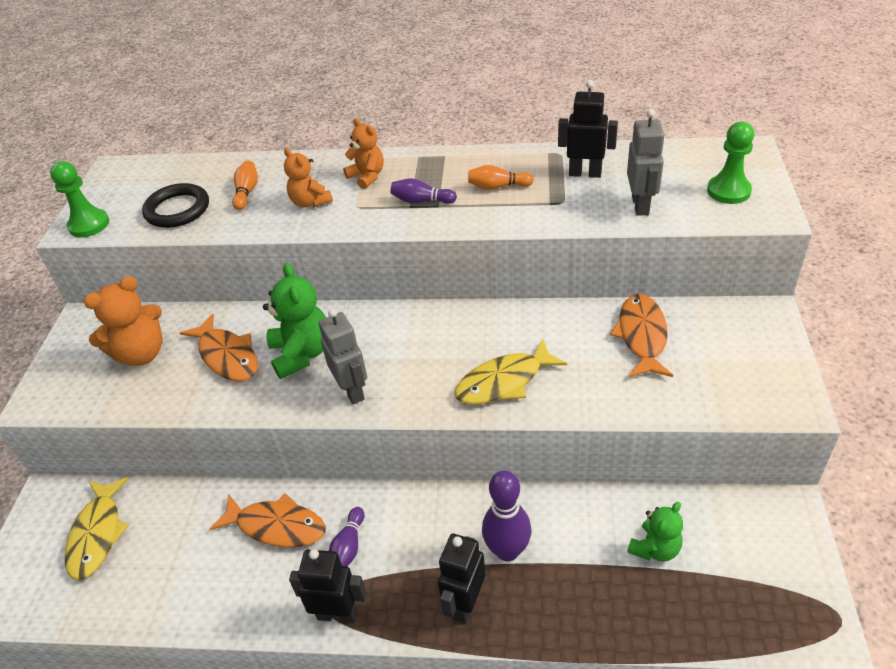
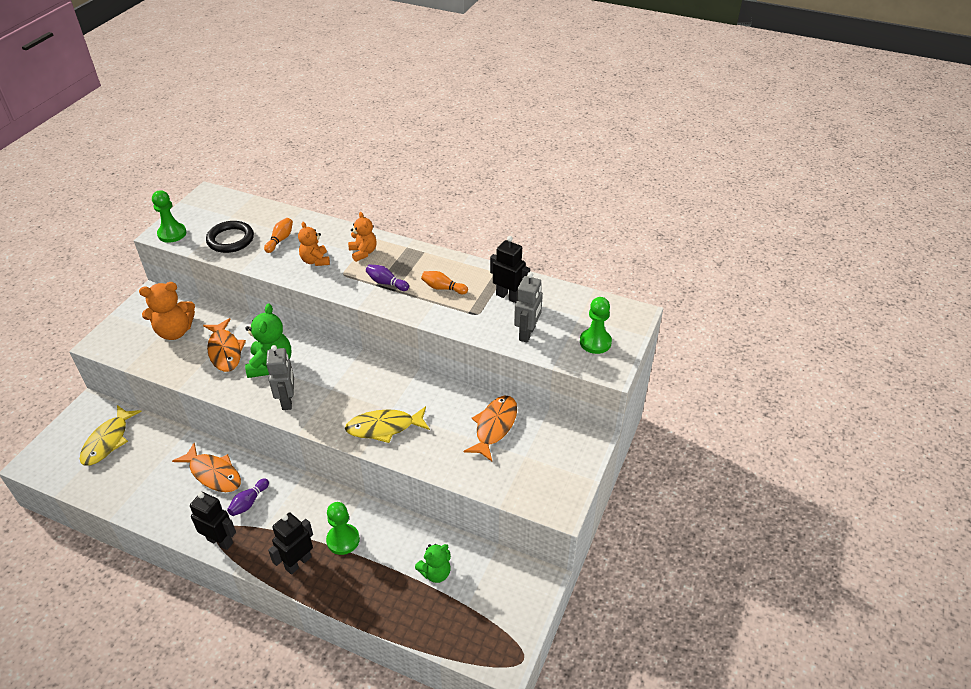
camera: 15 degrees right, 0 degrees up
purple bowling pin [482,471,532,561] -> green pawn [326,502,360,555]

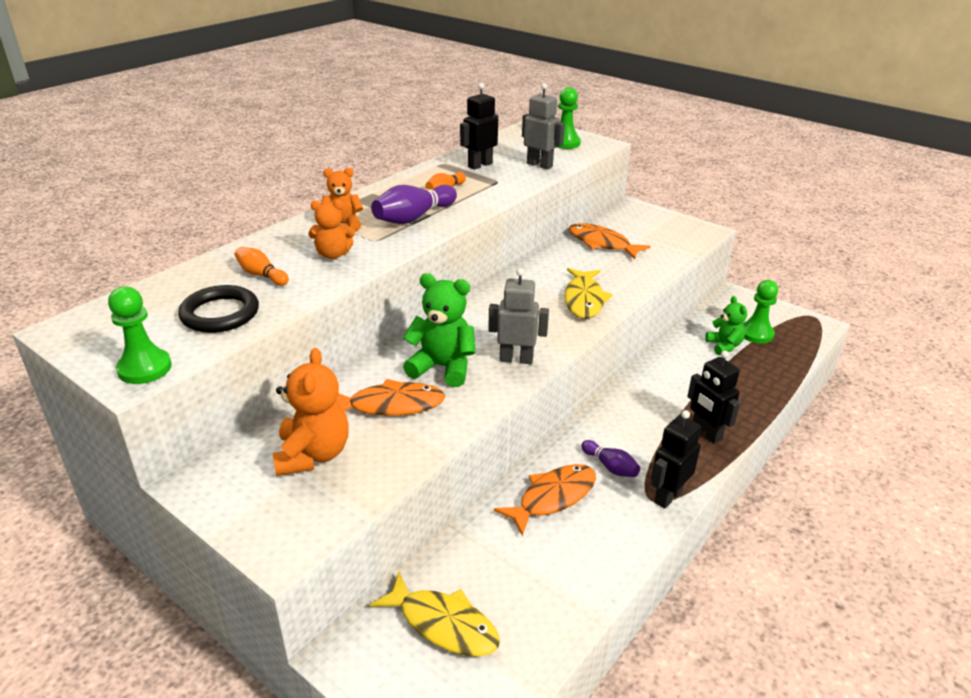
camera: 75 degrees left, 10 degrees down
green pawn [326,502,360,555] -> green pawn moved to [743,280,778,343]
purple bowling pin [366,264,409,291] -> purple bowling pin [371,185,457,224], size x1.69

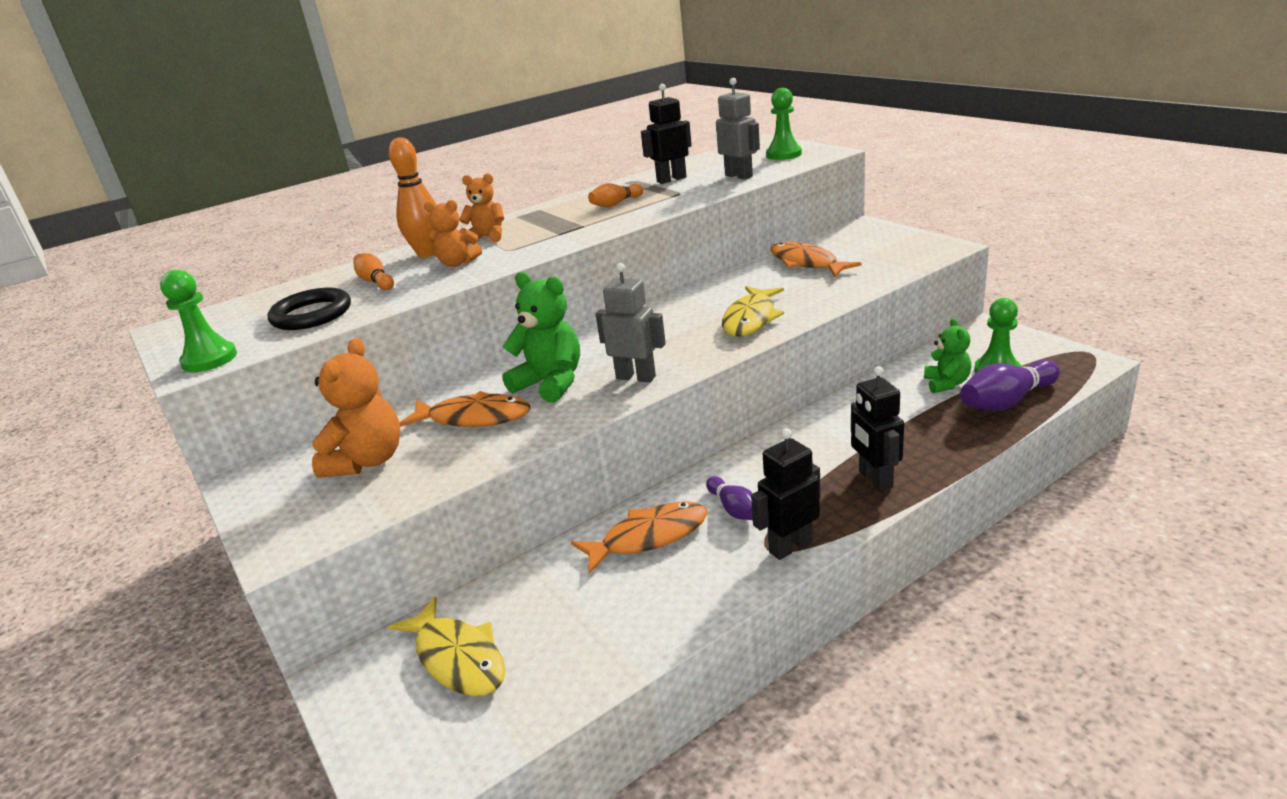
camera: 20 degrees right, 5 degrees down
purple bowling pin [371,185,457,224] -> purple bowling pin moved to [960,359,1060,411]
none -> orange bowling pin [389,137,437,258]

